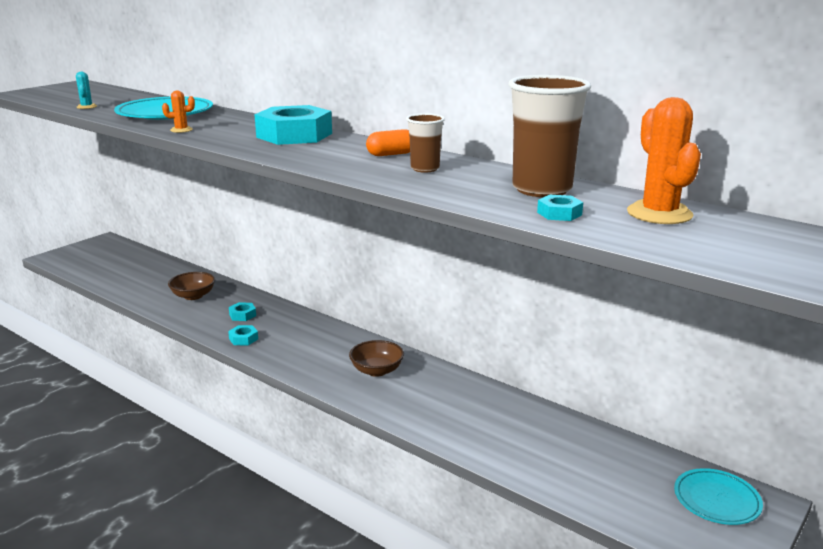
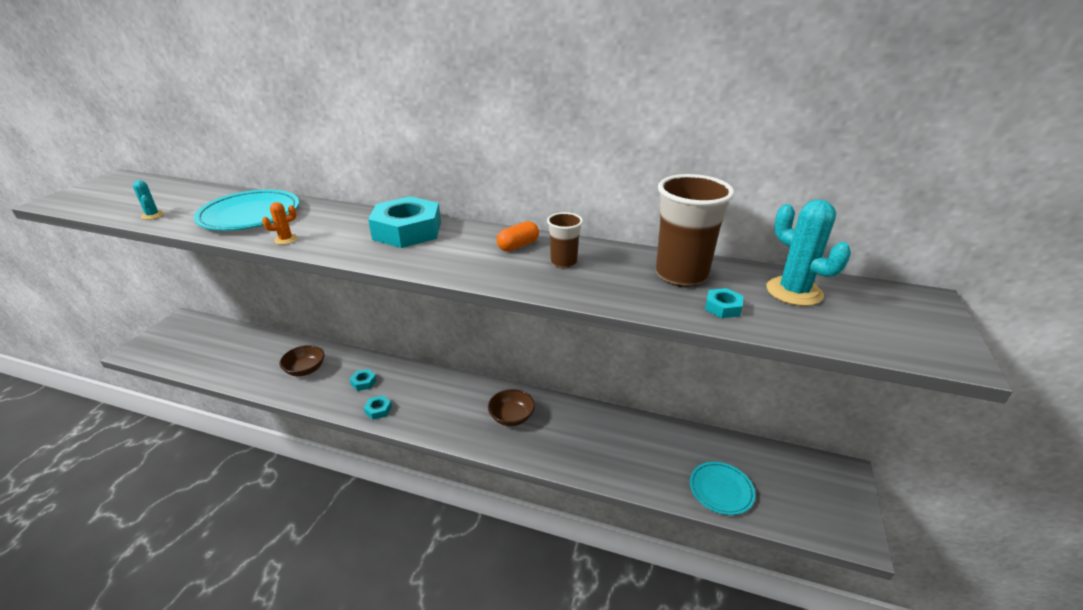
camera: 20 degrees left, 10 degrees up
orange cactus [627,97,701,224] -> turquoise cactus [766,199,851,306]
turquoise plate [674,468,763,525] -> turquoise plate moved to [690,462,755,515]

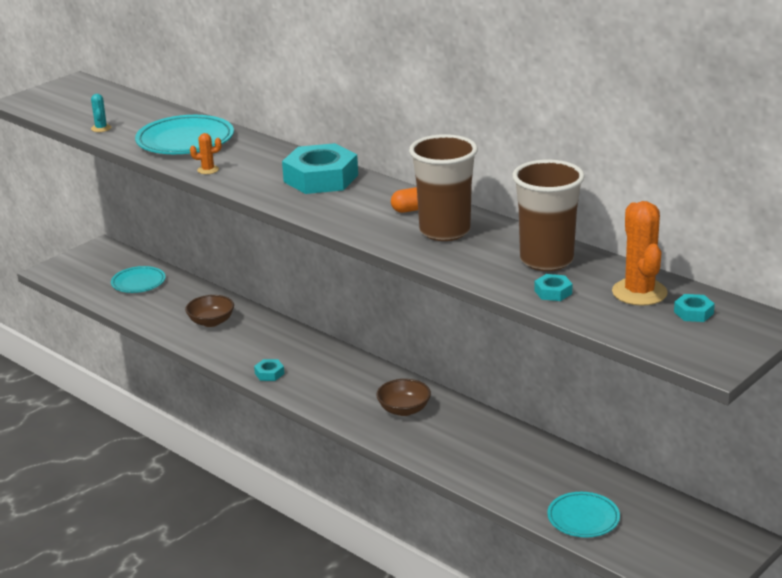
camera: 25 degrees right, 5 degrees down
turquoise nut [350,369,377,391] -> turquoise nut moved to [674,294,715,322]
brown cup [547,212,583,268] -> brown cup [409,134,478,241], size x1.89
turquoise cactus [766,199,851,306] -> orange cactus [612,201,668,306]
none -> turquoise plate [111,266,166,293]

